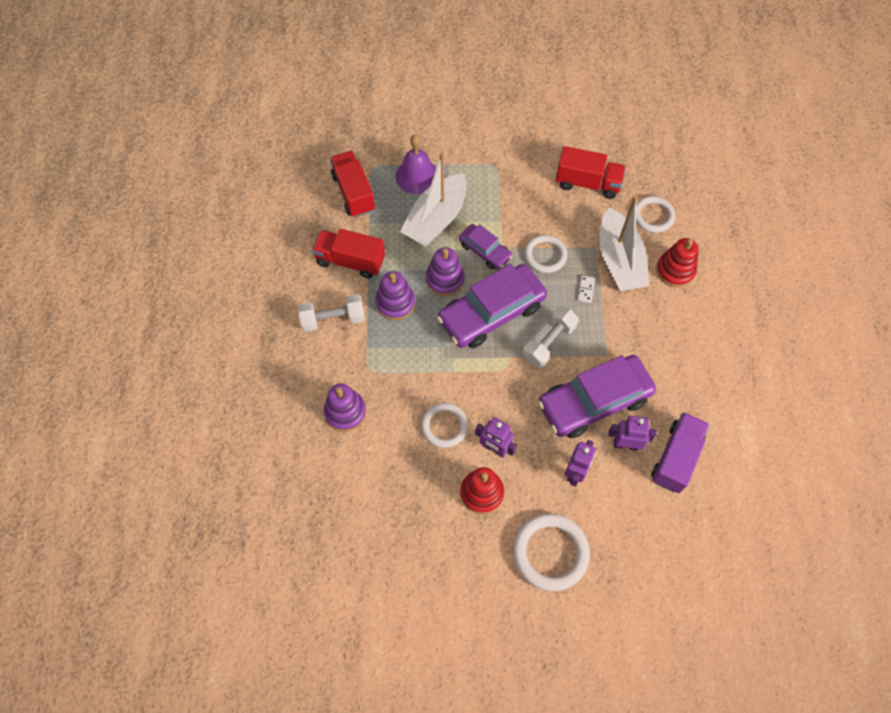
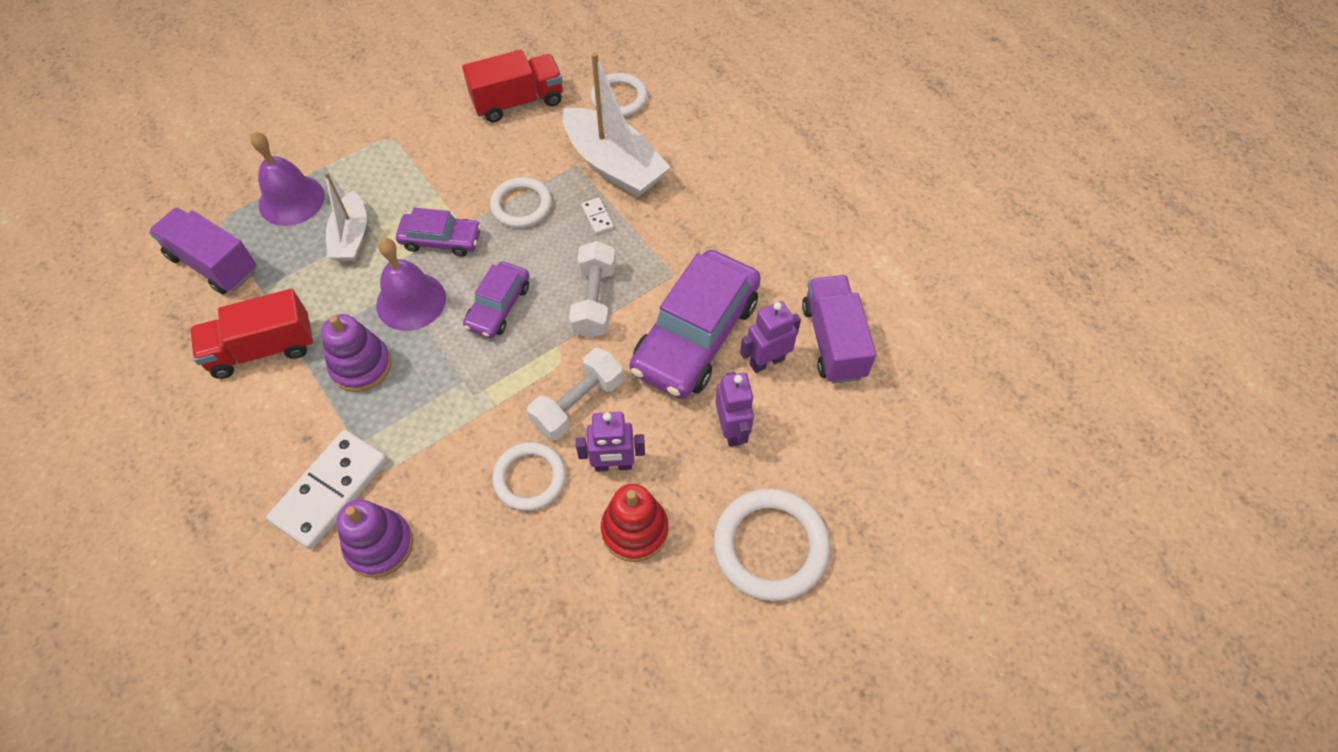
camera: 35 degrees left, 5 degrees down
white dumbbell [298,294,365,332] -> white dumbbell moved to [527,348,623,441]
red truck [330,151,375,217] -> purple truck [149,207,256,294]
white boat [400,153,467,247] -> white boat [324,172,367,262], size x0.61
purple stacking toy [426,247,465,297] -> purple bell [376,238,446,331]
purple car [437,264,547,348] -> purple car [463,261,529,338], size x0.53
red stacking toy [656,238,698,287] -> none
none -> white domino [266,430,387,549]

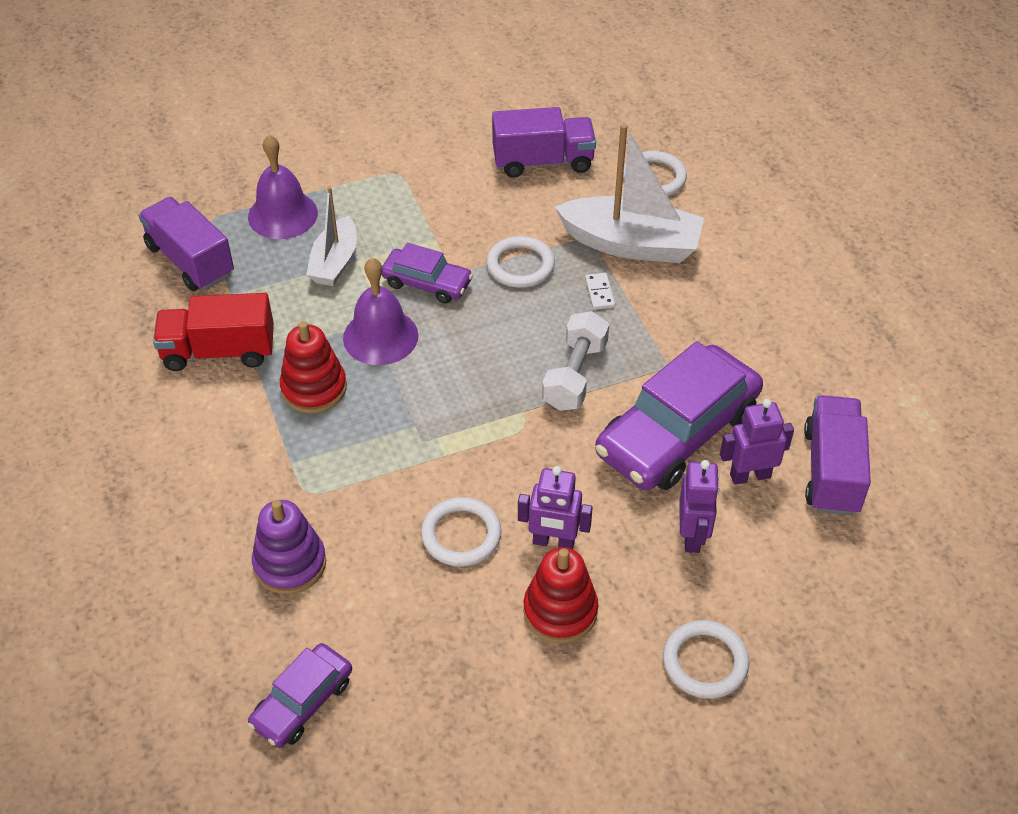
camera: 15 degrees right, 10 degrees down
white domino [266,430,387,549] -> none
purple stacking toy [321,314,392,392] -> red stacking toy [280,321,347,413]
red truck [462,50,563,122] -> purple truck [492,107,596,178]
purple car [463,261,529,338] -> purple car moved to [248,643,352,748]
white dumbbell [527,348,623,441] -> none
white boat [563,52,670,198] -> white boat turned 45 degrees counterclockwise [555,123,704,263]
white ring [713,488,830,601] -> white ring [663,620,749,699], size x0.66

